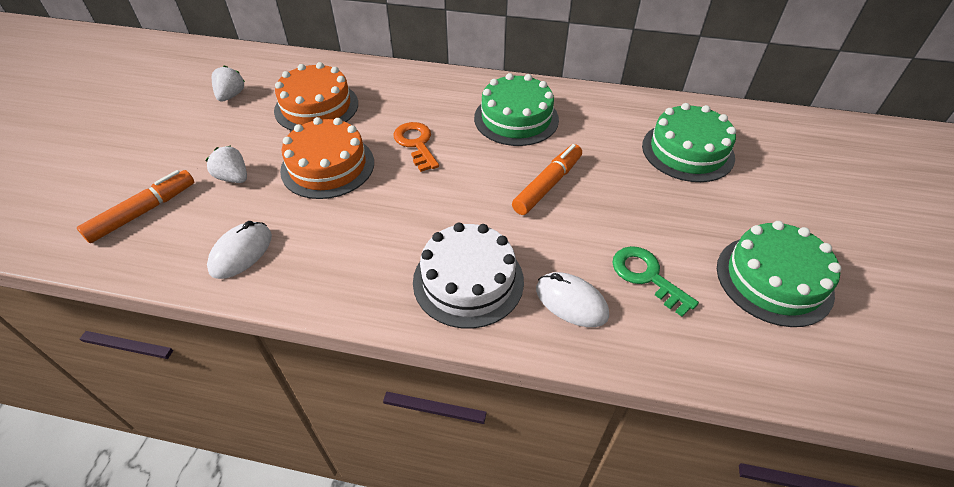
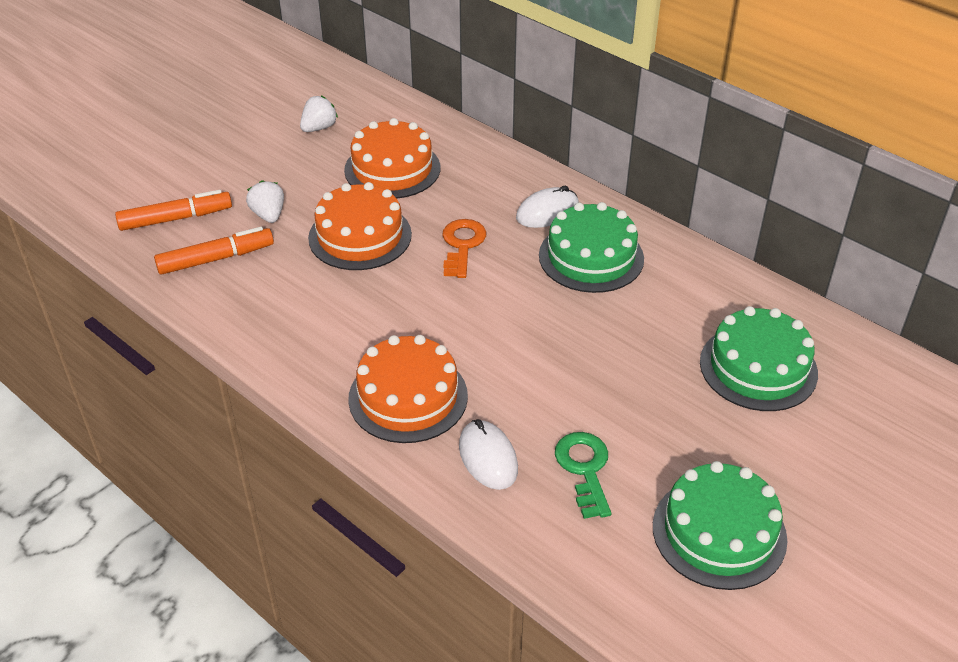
camera: 30 degrees right, 5 degrees down
white mouse [207,221,272,279] -> white mouse moved to [516,186,579,228]
white cake [413,223,524,329] -> orange cake [348,335,468,443]
orange marker [512,144,582,215] -> orange marker moved to [154,227,274,275]

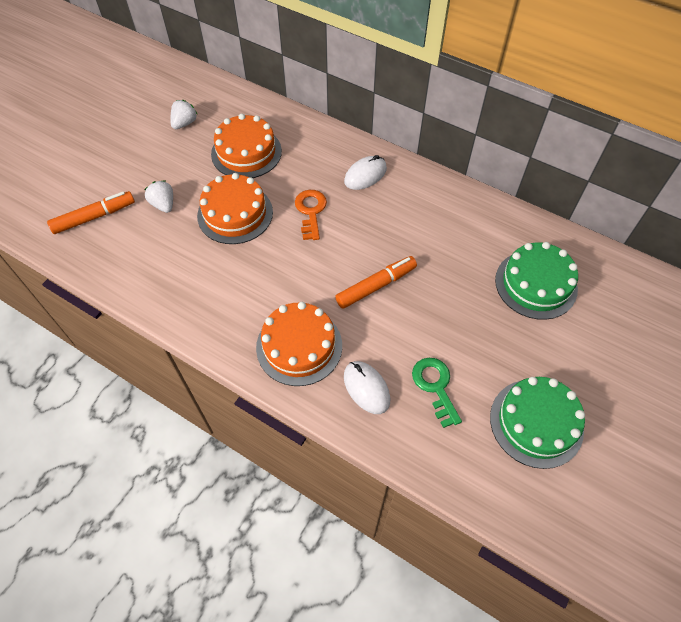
camera: 10 degrees left, 15 degrees up
orange marker [154,227,274,275] -> orange marker moved to [335,256,417,309]
green cake [539,202,644,293] -> none

